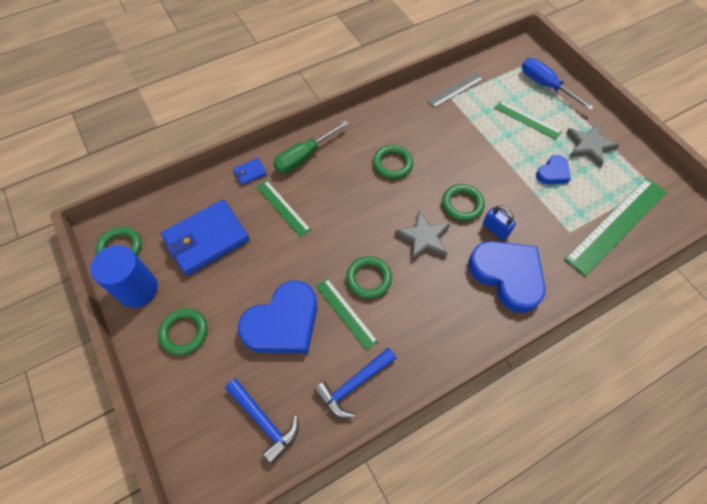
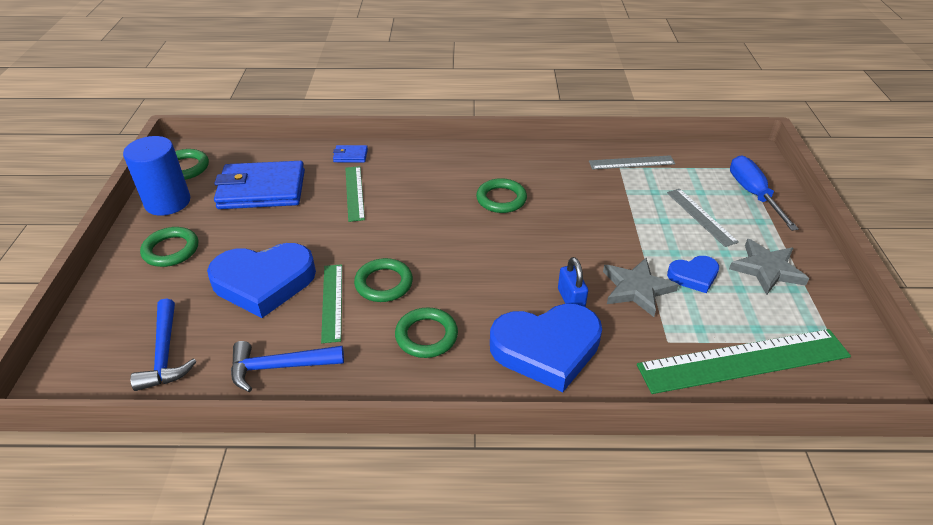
camera: 30 degrees right, 20 degrees down
green screwdriver [273,120,349,173] -> none
grey star [395,211,450,262] -> grey star moved to [603,258,679,317]
green ring [442,184,485,221] -> green ring moved to [395,308,458,358]
blue heart [468,241,545,313] -> blue heart turned 90 degrees clockwise [490,304,602,392]
green ruler [495,101,561,140] -> grey ruler [667,189,739,247]

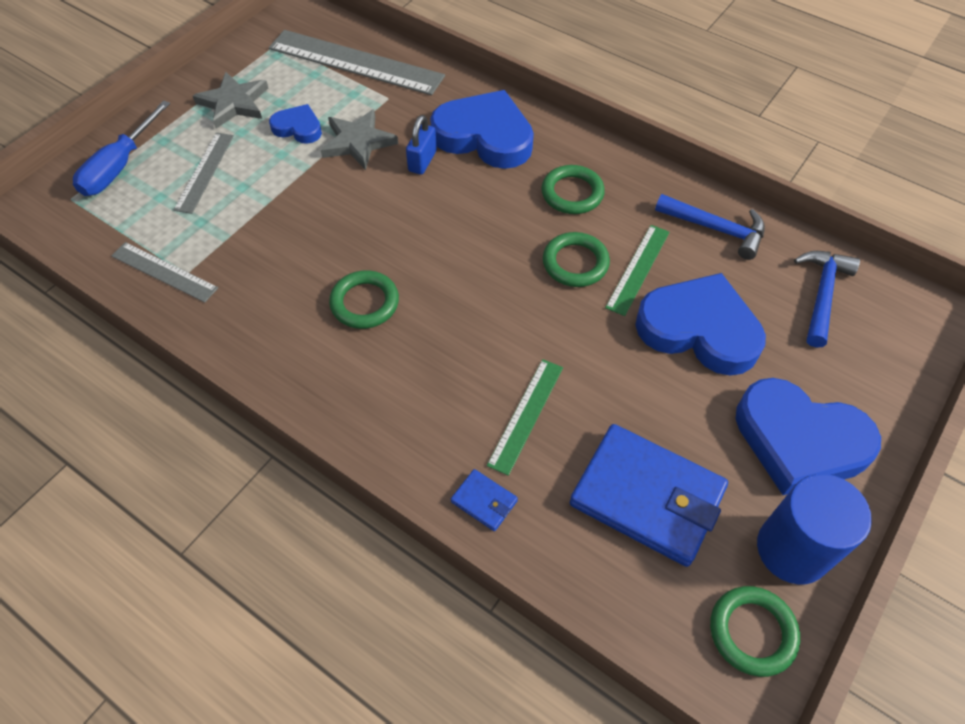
camera: 145 degrees left, 15 degrees up
green ring [140,227,198,267] -> blue heart [735,378,881,495]
green ruler [637,329,851,394] -> grey ruler [269,30,445,95]

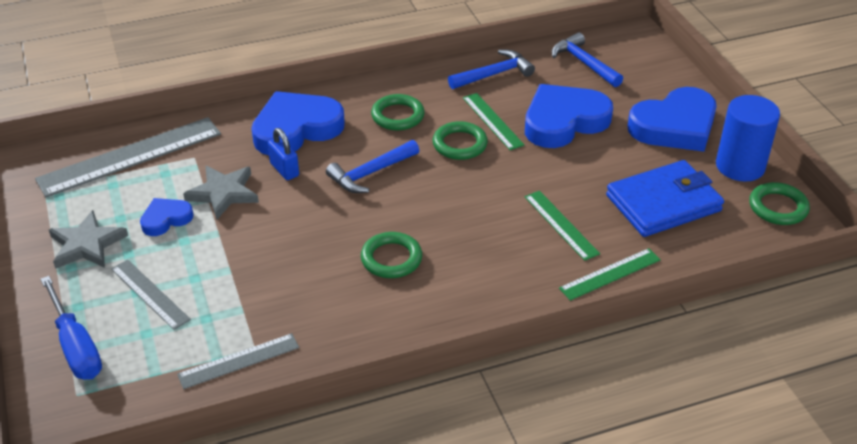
camera: 55 degrees left, 15 degrees down
blue wallet [451,469,518,531] -> green ruler [559,248,661,301]
none -> blue hammer [326,140,419,193]

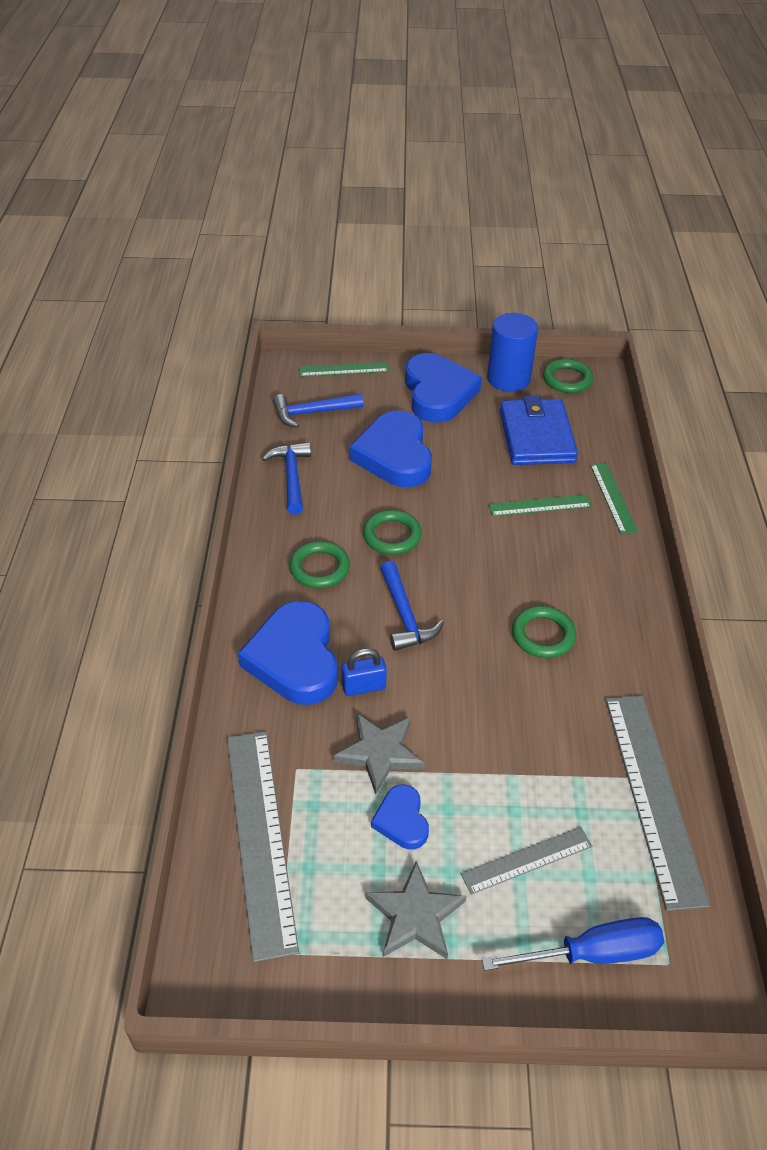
camera: 70 degrees left, 5 degrees up
grey ruler [177,333,299,389] -> grey ruler [605,696,710,911], size x1.84
green ruler [463,93,524,150] -> green ruler moved to [299,362,389,377]

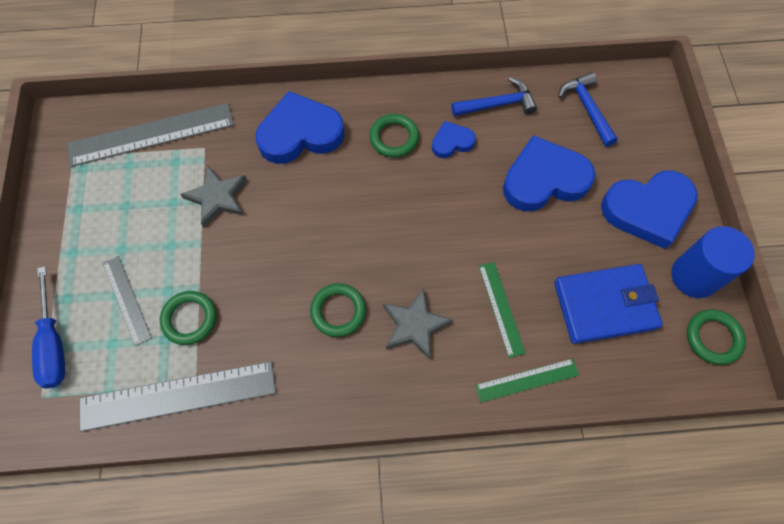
camera: 85 degrees right, 20 degrees up
green ruler [299,362,389,377] -> none
blue padlock [341,648,387,696] -> none
green ring [363,510,422,555] -> green ring moved to [160,291,216,345]
grey star [365,861,466,959] -> grey star moved to [383,288,453,359]
blue heart [371,784,429,850] -> blue heart moved to [432,121,476,158]
blue hammer [380,561,444,651] -> none

